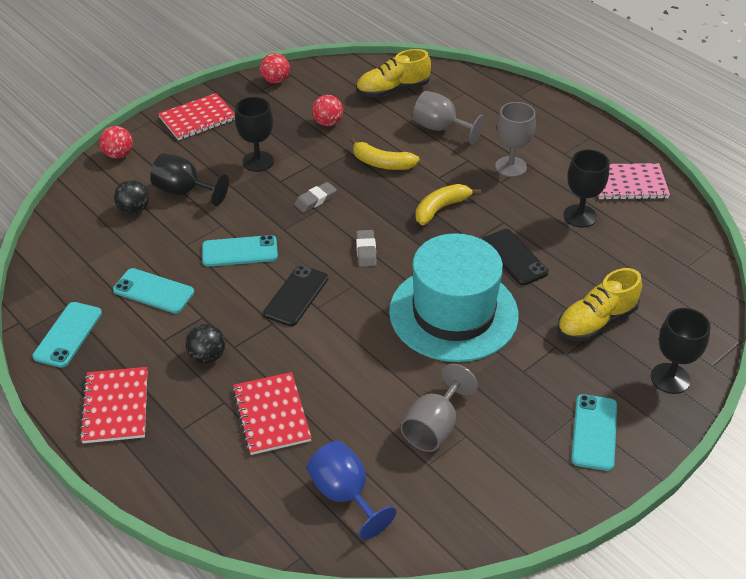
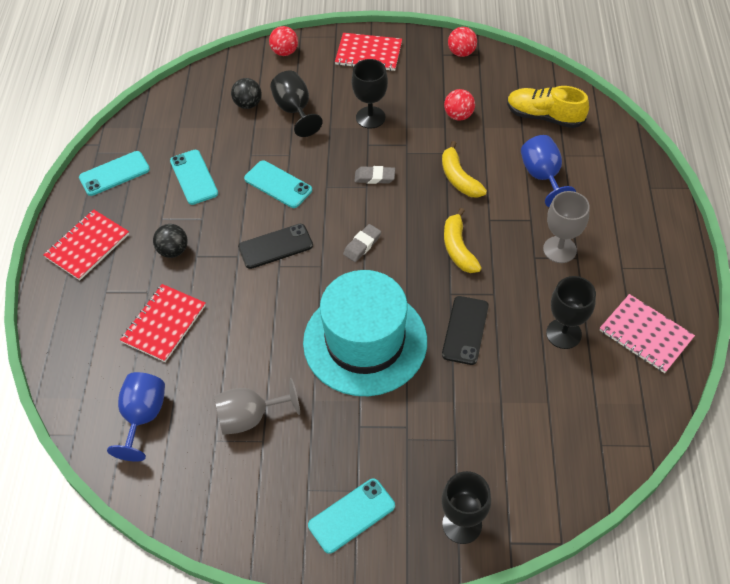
camera: 45 degrees right, 10 degrees up
grey goblet [413,91,485,144] -> blue goblet [521,135,576,207]
yellow banana [416,184,481,225] -> yellow banana turned 105 degrees counterclockwise [444,208,482,273]
yellow shoe [557,268,642,341] -> none

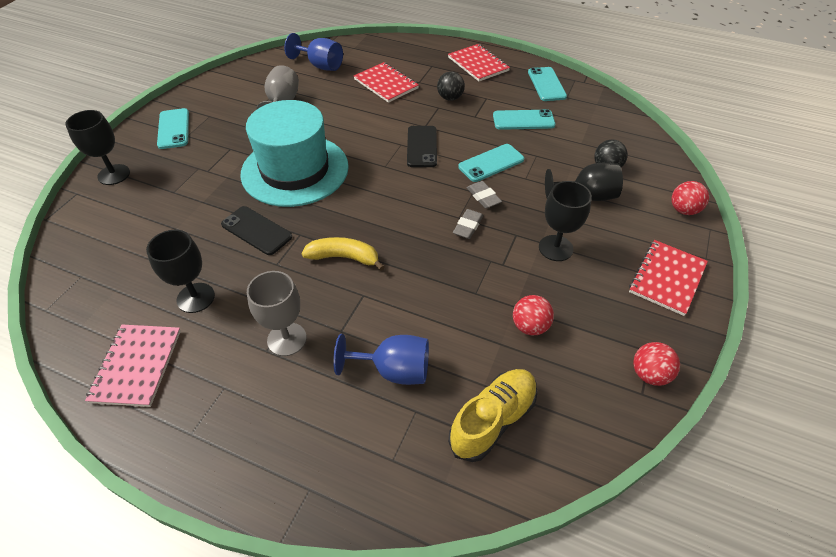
camera: 110 degrees right, 5 degrees down
grey eraser [343,224,381,262] -> grey eraser moved to [467,181,502,208]
yellow banana [442,141,487,198] -> none
pink notebook [600,294,695,373] -> pink notebook turned 60 degrees counterclockwise [85,324,181,407]

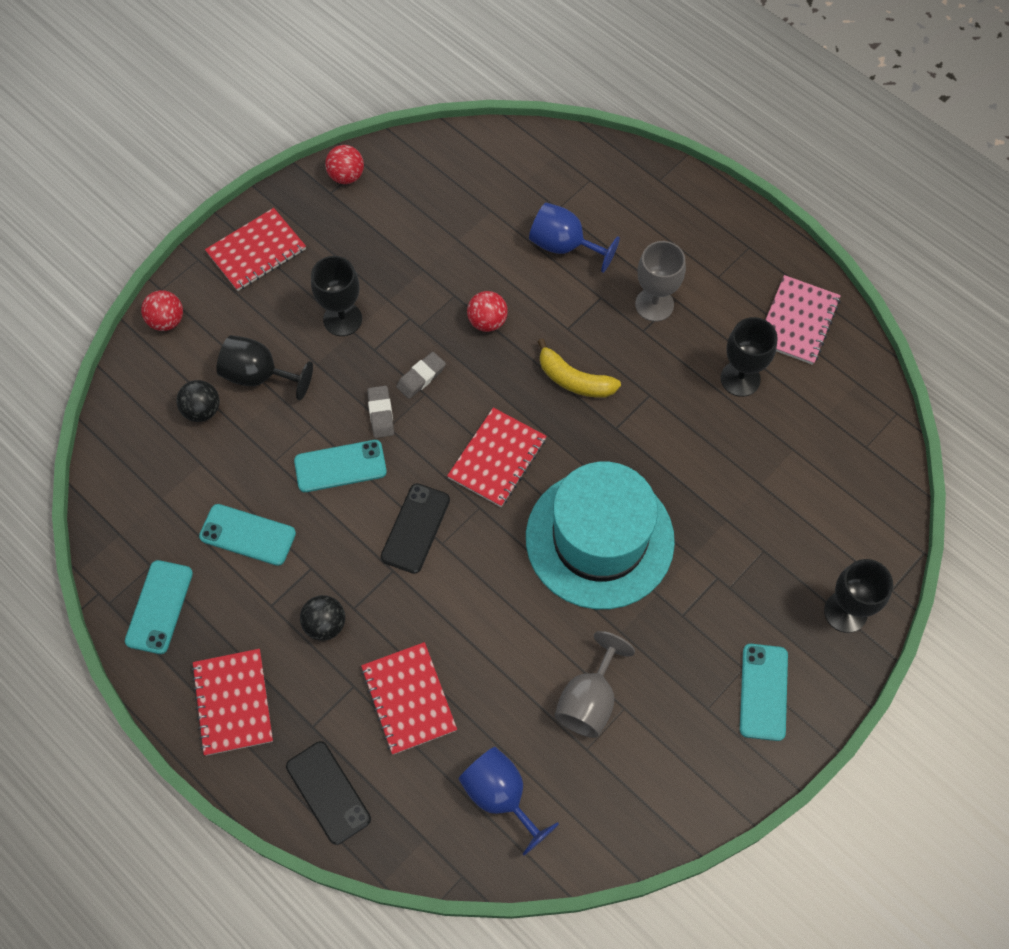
camera: 160 degrees left, 15 degrees up
black phone [221,206,292,255] -> black phone moved to [286,741,371,845]
yellow shoe [448,369,538,462] -> none
red ball [513,295,554,336] -> red ball moved to [467,291,508,332]
none -> red notebook [447,407,547,507]

